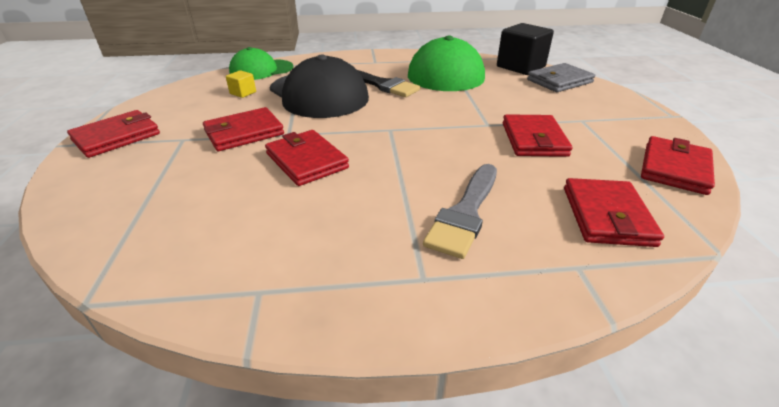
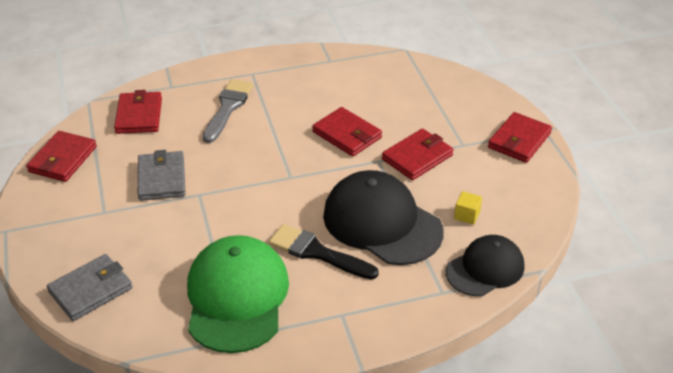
camera: 170 degrees right, 5 degrees up
green cap [229,47,293,80] -> black cap [446,235,524,297]
black cube [497,23,554,75] -> none
red wallet [503,114,573,157] -> grey wallet [138,150,185,201]

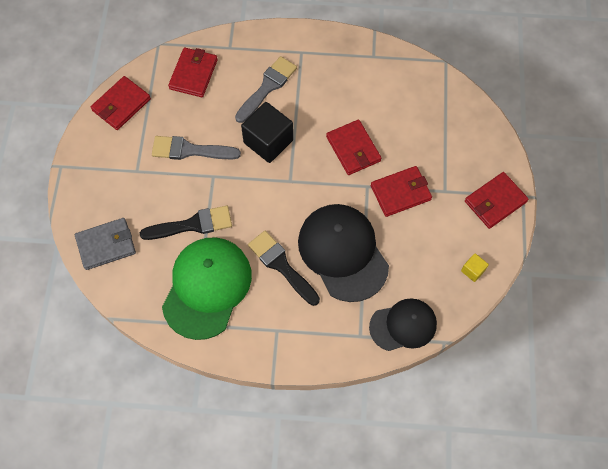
camera: 20 degrees right, 25 degrees up
grey wallet [138,150,185,201] -> grey brush [152,136,241,160]
yellow cube [454,191,482,225] -> yellow cube moved to [461,253,489,282]
none -> black brush [140,206,232,240]
none -> black cube [241,102,293,163]

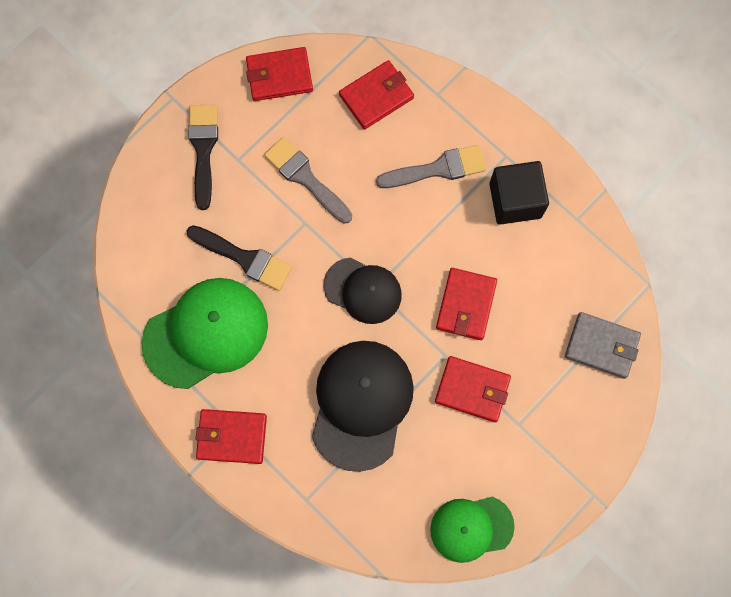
camera: 40 degrees right, 10 degrees up
grey wallet [75,218,136,270] -> grey wallet moved to [565,312,641,379]
black cube [241,102,293,163] -> black cube moved to [489,161,549,225]
black brush [248,231,320,306] -> black brush moved to [188,105,218,210]
black cap [369,298,437,351] -> black cap moved to [323,257,402,324]
yellow cube [461,253,489,282] -> green cap [430,497,515,563]
red wallet [465,172,529,229] -> red wallet moved to [196,409,267,464]

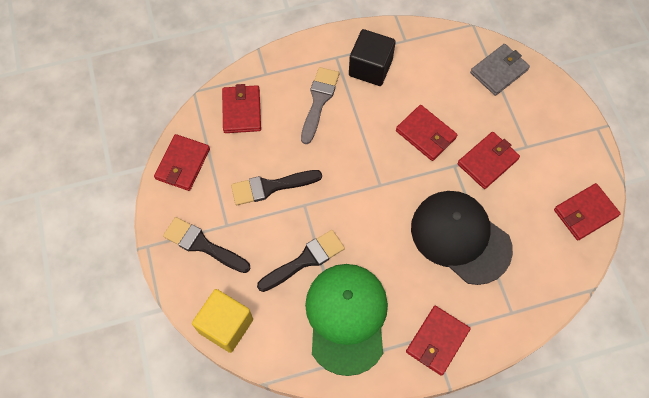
camera: 60 degrees left, 10 degrees down
grey brush [264,137,352,223] -> black brush [231,170,322,205]
black cap [323,257,402,324] -> none
green cap [430,497,515,563] -> red wallet [554,183,621,240]
none -> yellow cube [192,289,253,353]

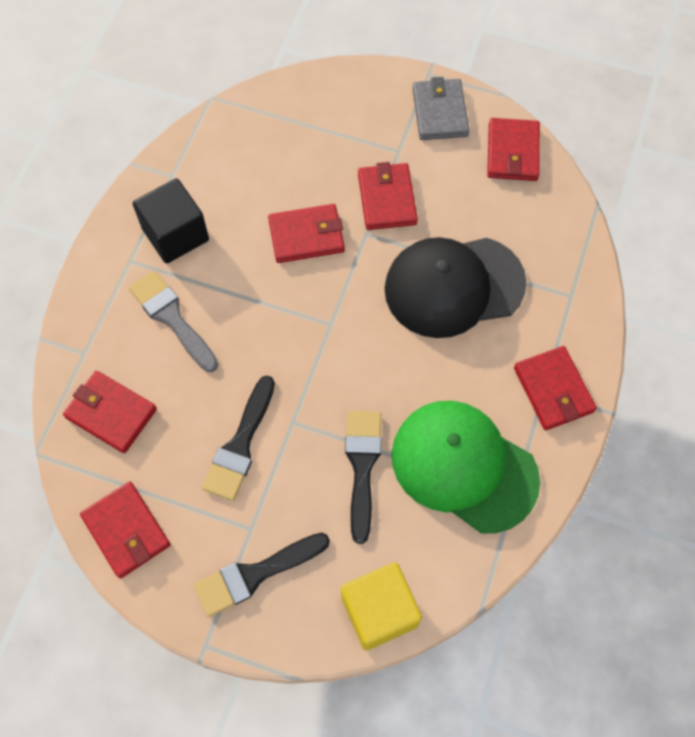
camera: 55 degrees left, 0 degrees up
grey wallet [470,44,530,96] -> grey wallet moved to [412,77,470,140]

